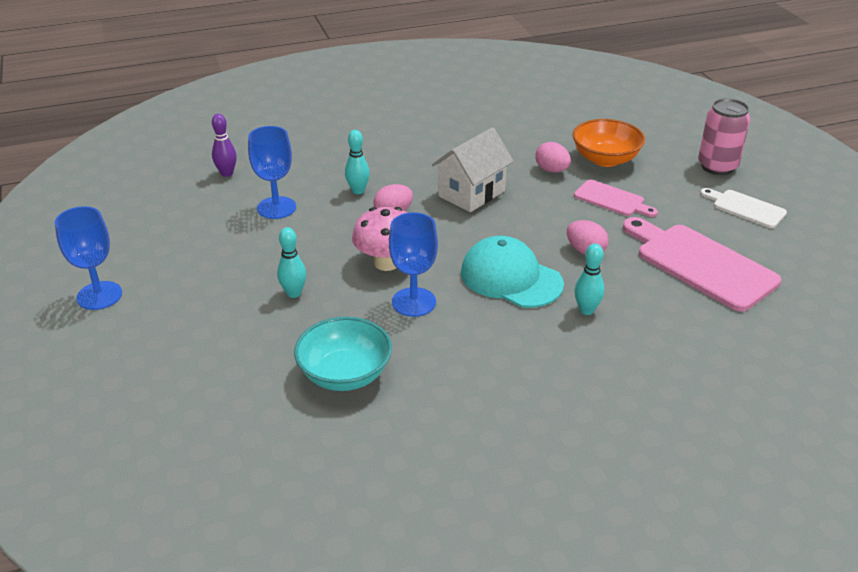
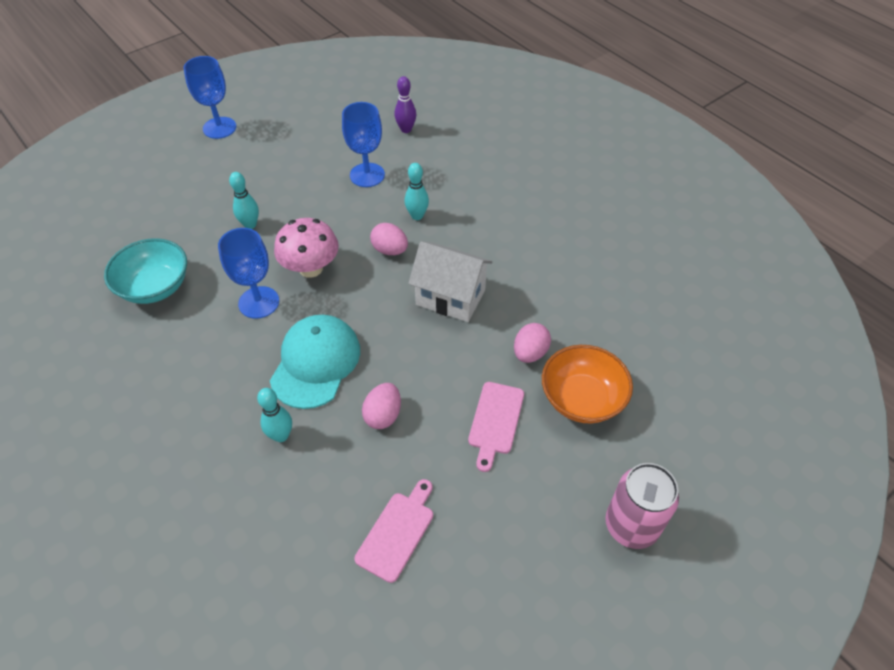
camera: 70 degrees right, 15 degrees up
pink cutting board [623,217,781,311] -> pink cutting board [354,479,433,583], size x0.55
white cutting board [700,188,787,228] -> none

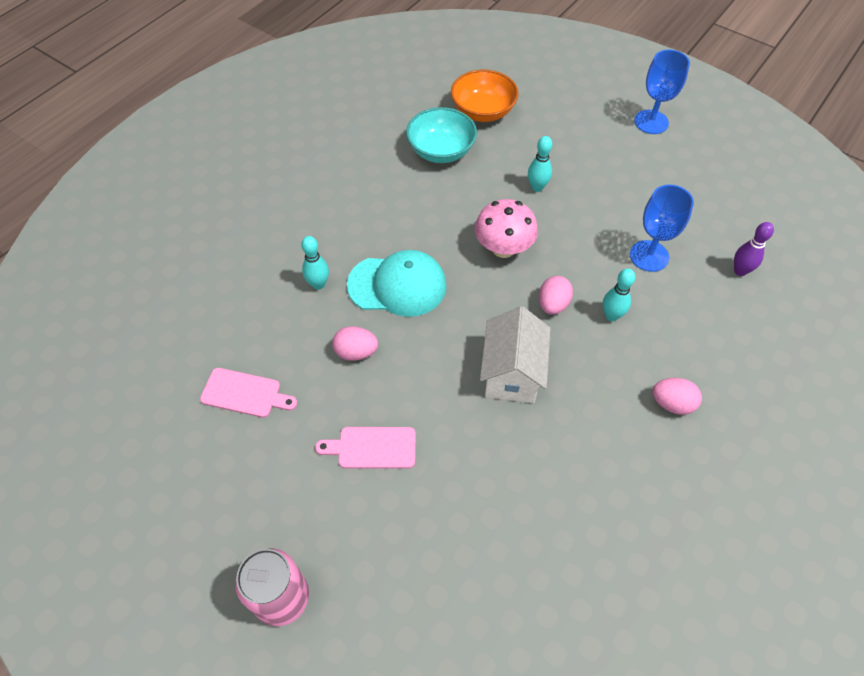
camera: 75 degrees right, 5 degrees up
blue goblet [218,228,279,319] -> none
pink egg [514,323,551,363] -> pink egg moved to [652,378,702,415]
orange bowl [542,345,633,423] -> orange bowl moved to [451,70,519,122]

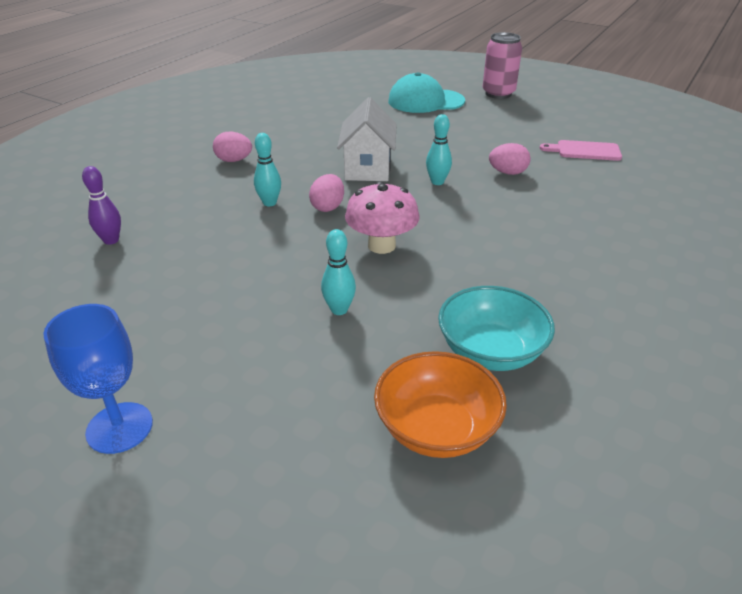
camera: 175 degrees right, 20 degrees down
turquoise bowling pin [301,236,329,290] -> turquoise bowling pin moved to [426,114,452,185]
pink cutting board [315,427,416,469] -> none
turquoise cap [347,250,447,317] -> turquoise cap moved to [388,72,465,113]
blue goblet [630,185,694,272] -> none

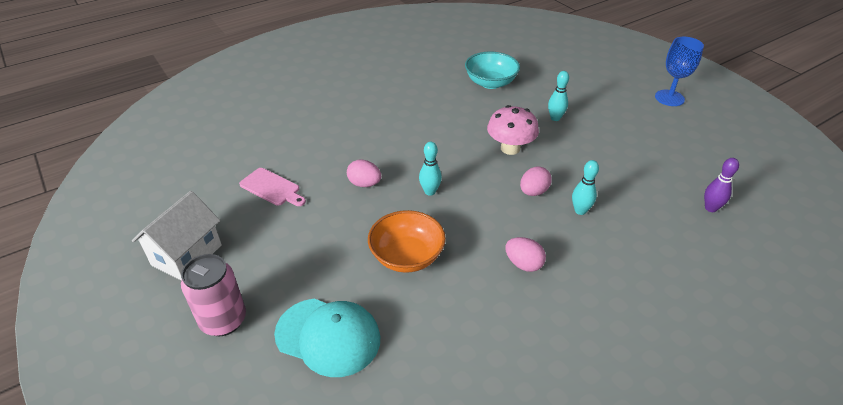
camera: 155 degrees left, 5 degrees up
pink egg [213,132,252,162] -> pink egg moved to [505,237,546,272]
white house [337,97,397,181] -> white house moved to [132,191,222,281]
orange bowl [374,351,507,458] -> orange bowl moved to [368,210,446,273]

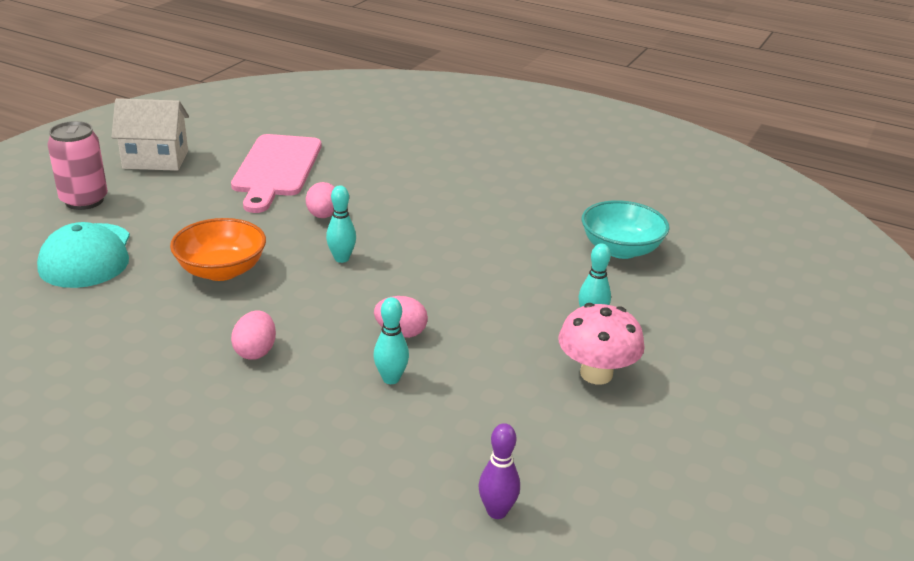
camera: 60 degrees right, 10 degrees down
pink cutting board [239,168,306,206] -> pink cutting board [231,134,321,213], size x1.82
pink mushroom [487,105,539,155] -> pink mushroom moved to [558,303,645,384]
blue goblet [655,37,704,106] -> none

